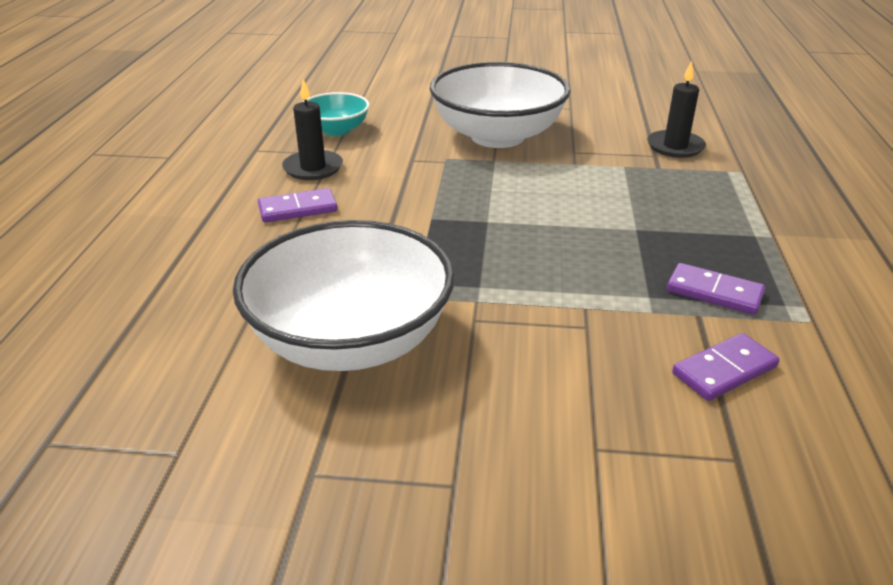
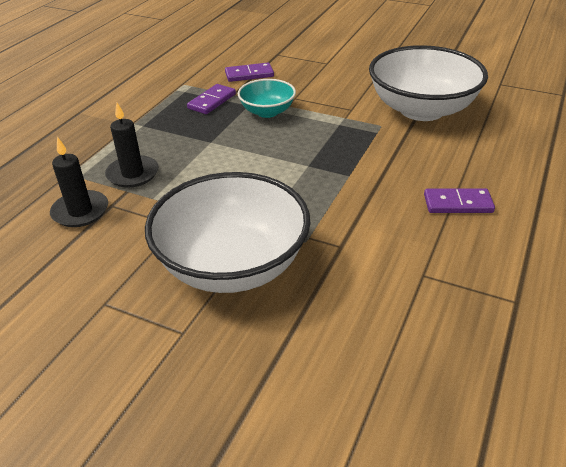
camera: 160 degrees left, 5 degrees up
black candle [282,79,343,180] -> black candle moved to [105,103,159,188]
turquoise bowl [303,92,370,136] -> turquoise bowl moved to [238,79,296,118]
purple domino [667,263,765,315] -> purple domino turned 75 degrees clockwise [187,84,236,114]

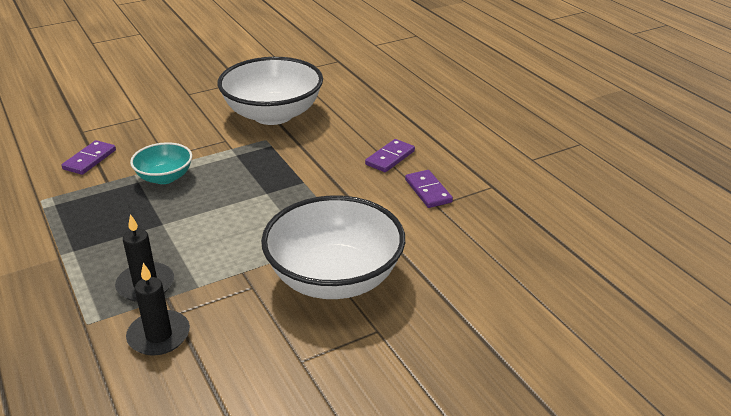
camera: 55 degrees left, 5 degrees down
purple domino [187,84,236,114] -> purple domino moved to [405,170,453,208]

